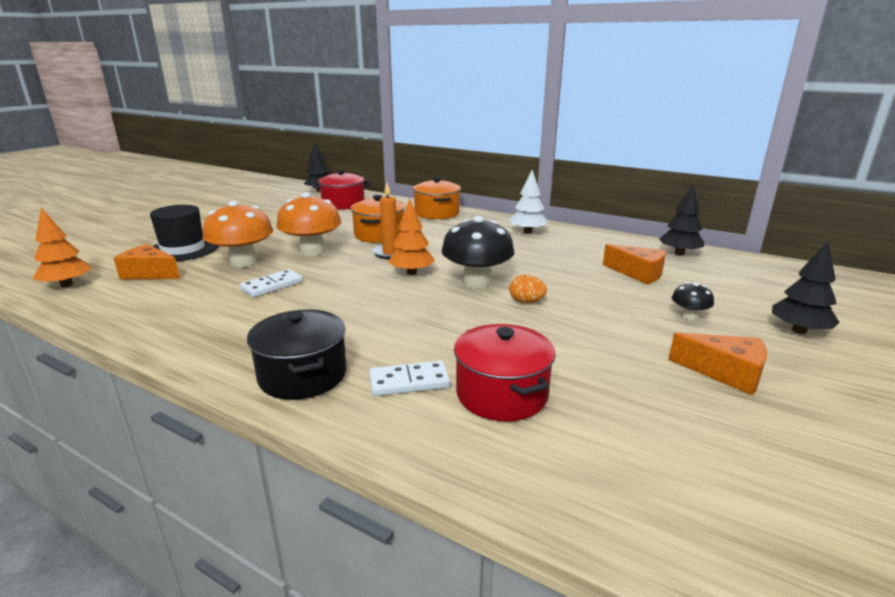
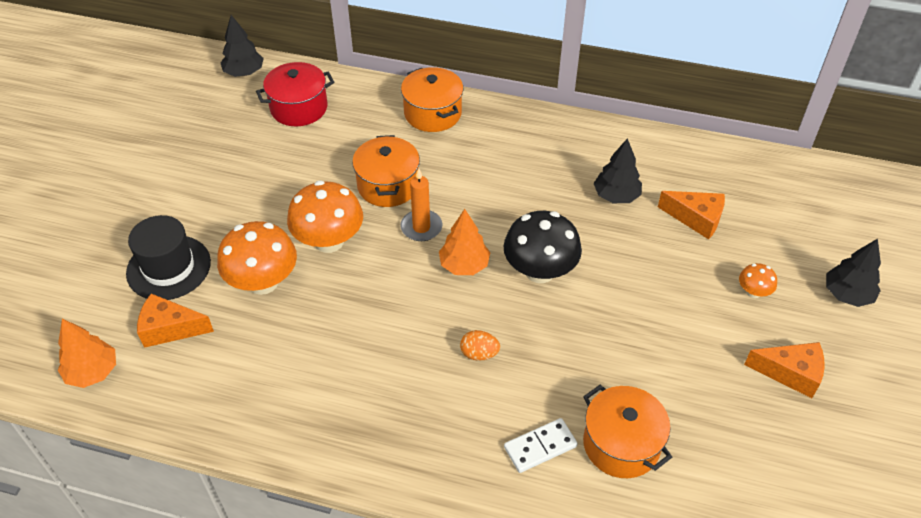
camera: 15 degrees left, 25 degrees up
white domino [240,269,303,297] -> none
black pot [247,309,347,400] -> none
red pot [454,324,556,421] -> orange pot [583,385,672,478]
white tree [509,170,548,234] -> none
orange egg [509,275,547,303] -> orange egg moved to [460,330,500,361]
black tree [659,186,704,255] -> black tree moved to [593,138,642,203]
black mushroom [672,282,714,321] -> orange mushroom [739,263,777,298]

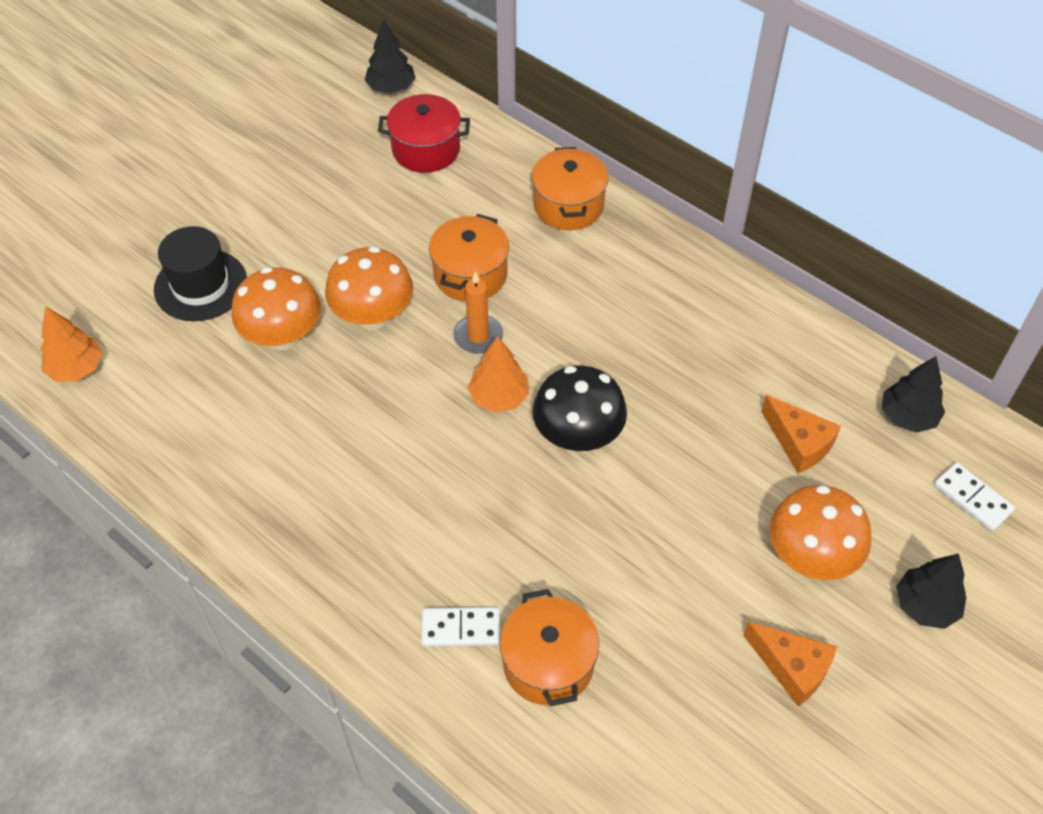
camera: 25 degrees right, 5 degrees up
orange cheese [137,294,214,348] -> none
orange egg [460,330,500,361] -> none
black tree [593,138,642,203] -> black tree moved to [882,356,945,433]
orange mushroom [739,263,777,298] -> orange mushroom [769,485,872,580], size x2.09
none -> white domino [934,462,1015,531]

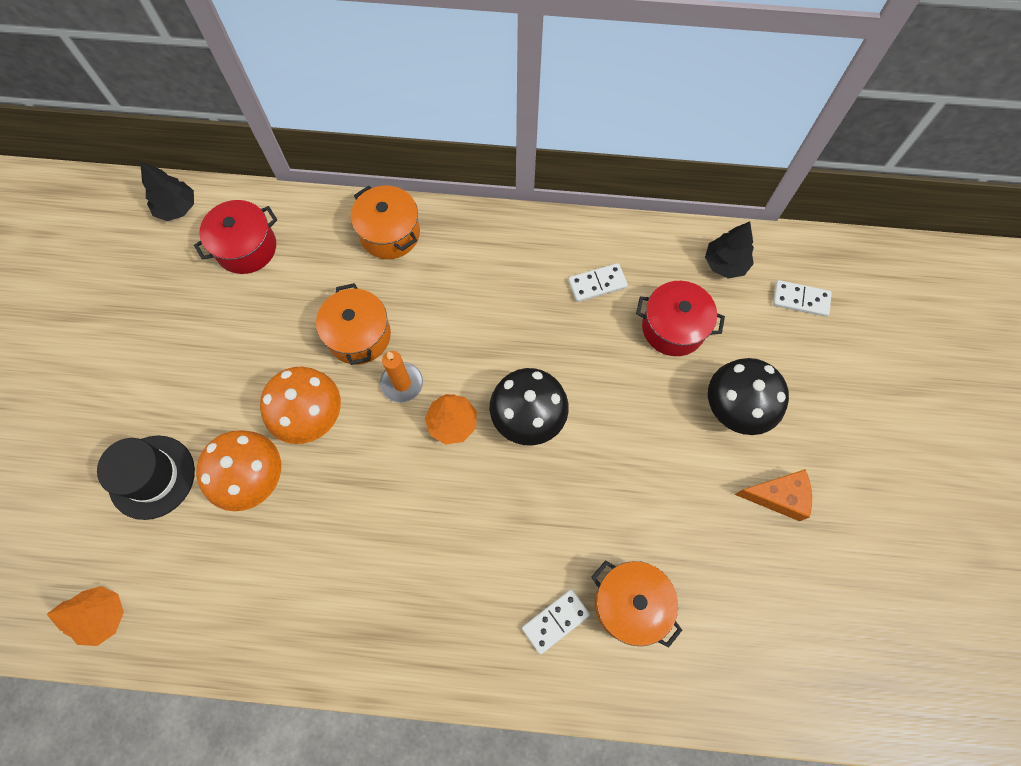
camera: 35 degrees left, 15 degrees up
orange cheese [761,395,841,473] -> red pot [636,281,725,356]
orange mushroom [769,485,872,580] -> black mushroom [708,358,789,435]
black tree [896,554,966,629] -> none
none -> white domino [568,263,628,302]

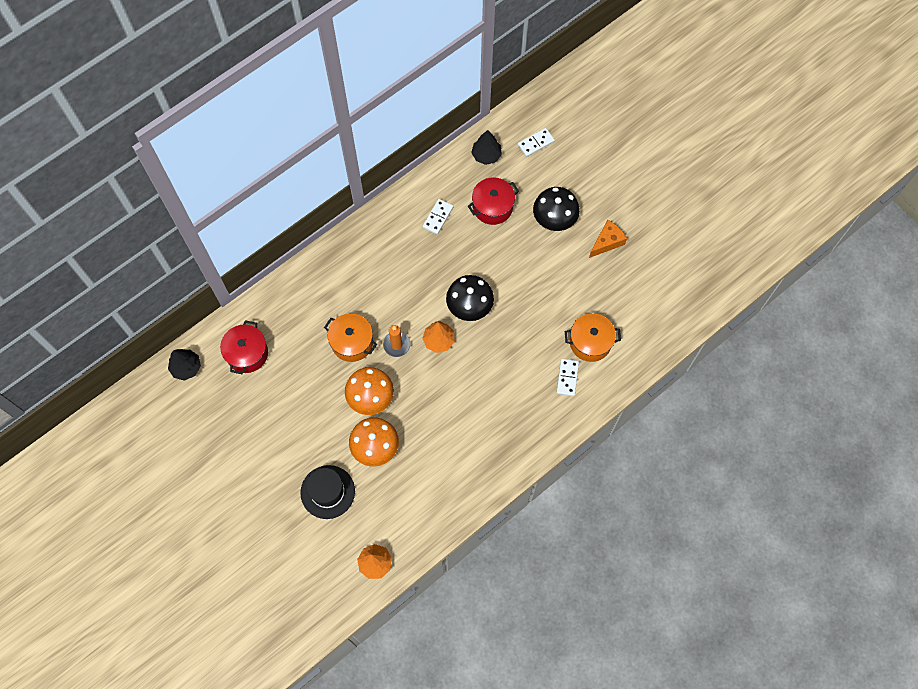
camera: 45 degrees left, 0 degrees up
orange pot [351,185,420,259] -> none

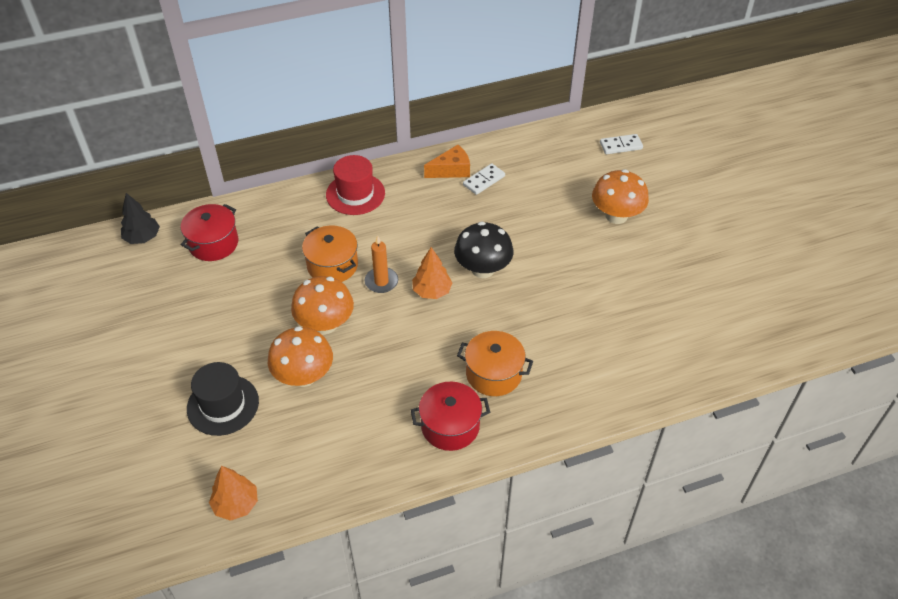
camera: 20 degrees right, 20 degrees down
red pot [468,177,519,225] -> red pot moved to [411,382,490,451]
black tree [471,130,502,165] -> none
black mushroom [533,187,580,231] -> orange mushroom [592,169,649,224]
white domino [557,359,579,396] -> none
orange pot [565,313,621,362] -> orange pot moved to [457,331,533,396]
orange cheese [589,220,627,258] -> orange cheese moved to [424,145,470,178]
none -> red hat [326,155,385,215]

